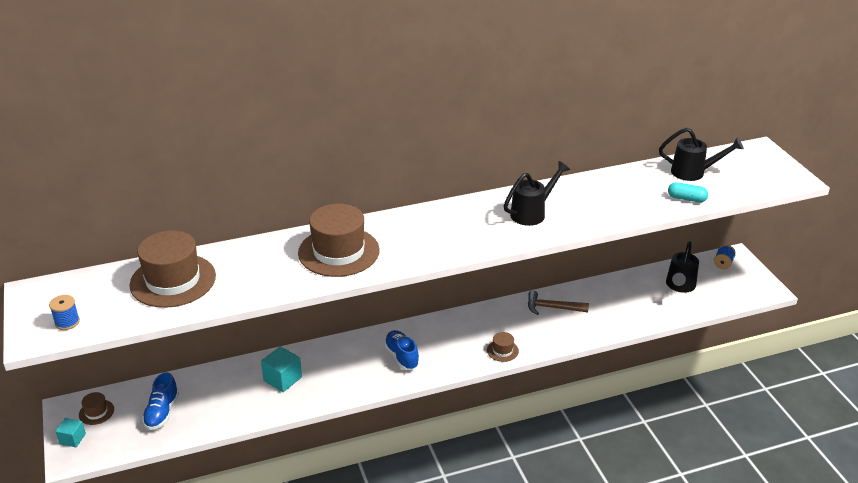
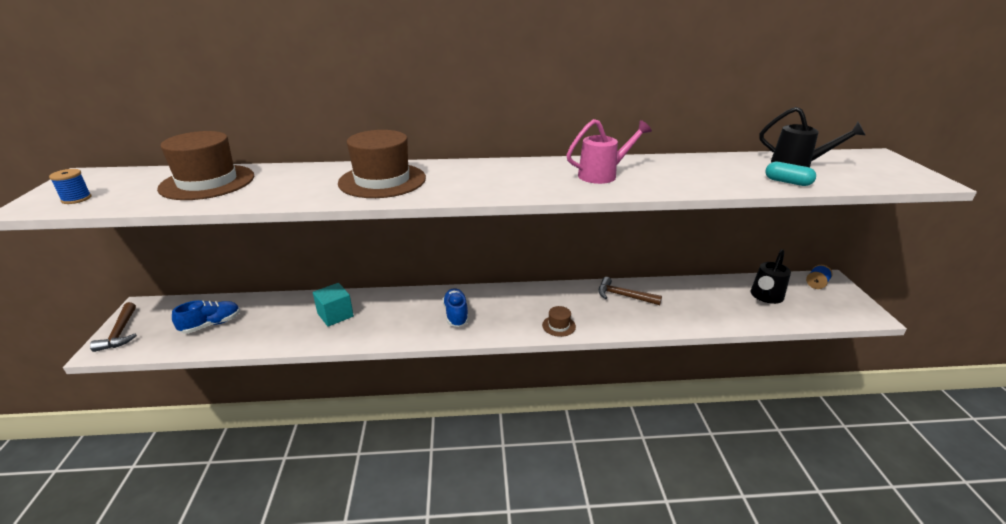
camera: 15 degrees right, 5 degrees down
turquoise cube [55,418,86,447] -> brown hammer [90,302,137,352]
brown hat [79,392,114,425] -> none
blue shoe [142,372,179,430] -> blue shoe turned 150 degrees counterclockwise [172,300,240,333]
black watering can [503,161,570,226] -> pink watering can [566,119,652,184]

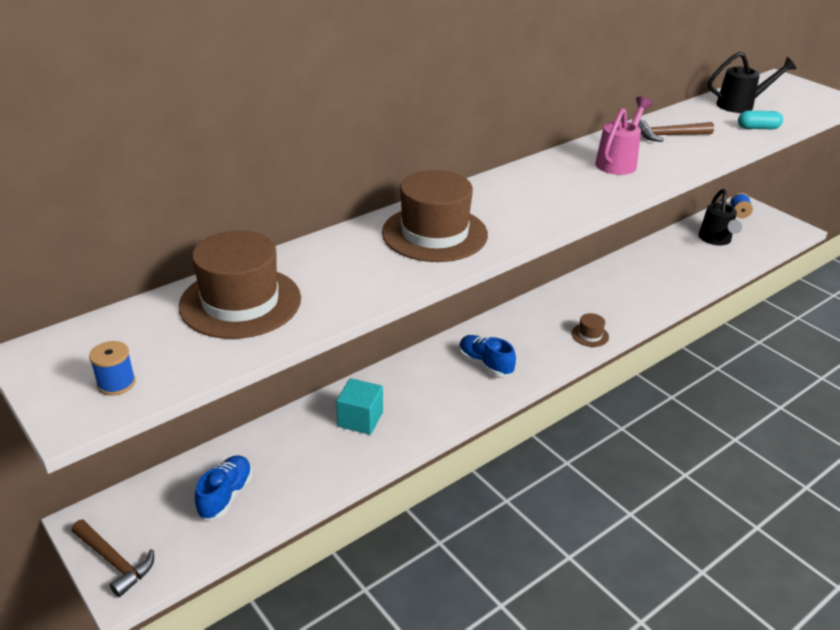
camera: 35 degrees left, 5 degrees up
brown hammer [598,277,662,305] -> brown hammer moved to [638,120,714,142]

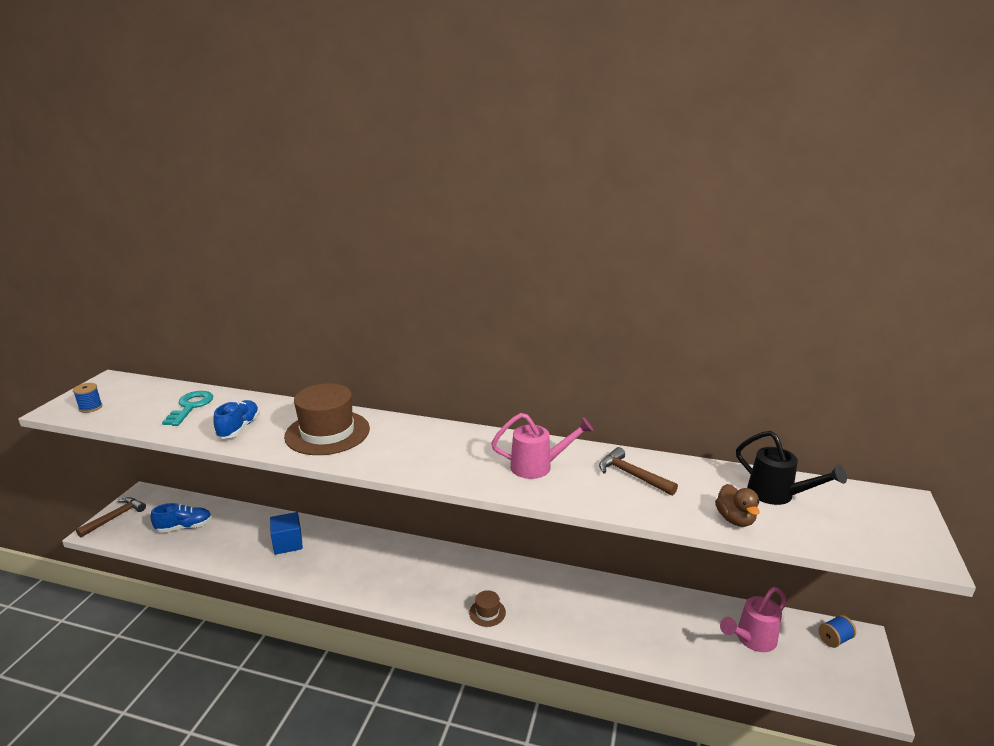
camera: 55 degrees right, 10 degrees down
brown hammer [71,519,154,597] -> brown hammer turned 150 degrees counterclockwise [76,497,146,538]
brown hat [179,230,301,339] -> turquoise key [162,391,213,426]
turquoise cube [336,378,383,435] -> blue cube [270,512,303,555]
blue shoe [459,335,516,377] -> blue shoe moved to [213,400,260,439]
black watering can [698,189,742,245] -> pink watering can [720,587,787,652]
turquoise capsule [738,111,783,129] -> brown duck [715,484,760,527]

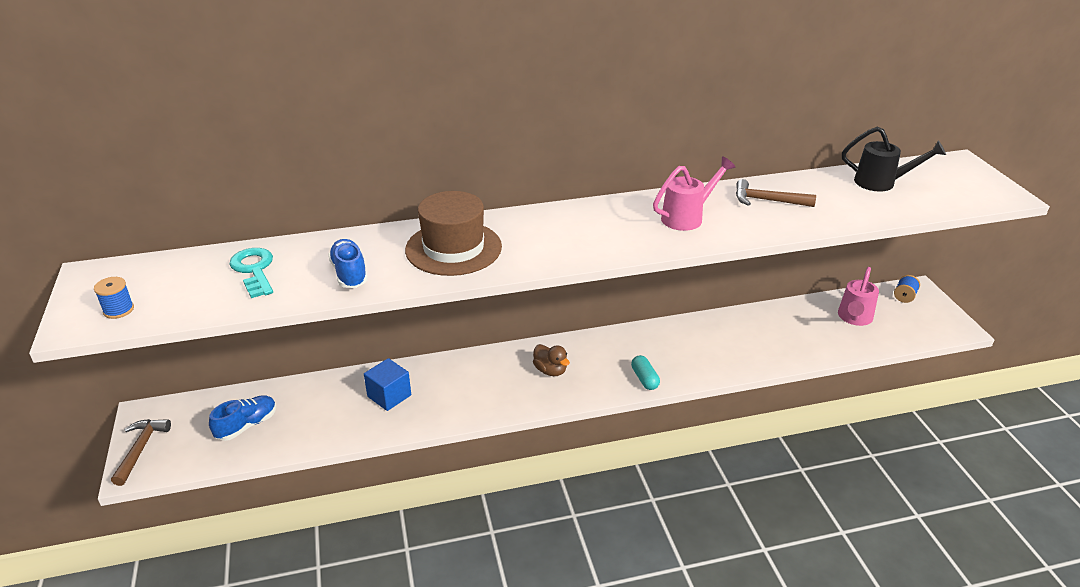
camera: 30 degrees left, 10 degrees up
brown hat [469,590,506,627] -> turquoise capsule [631,355,660,390]
brown duck [715,484,760,527] -> brown duck moved to [533,344,570,376]

